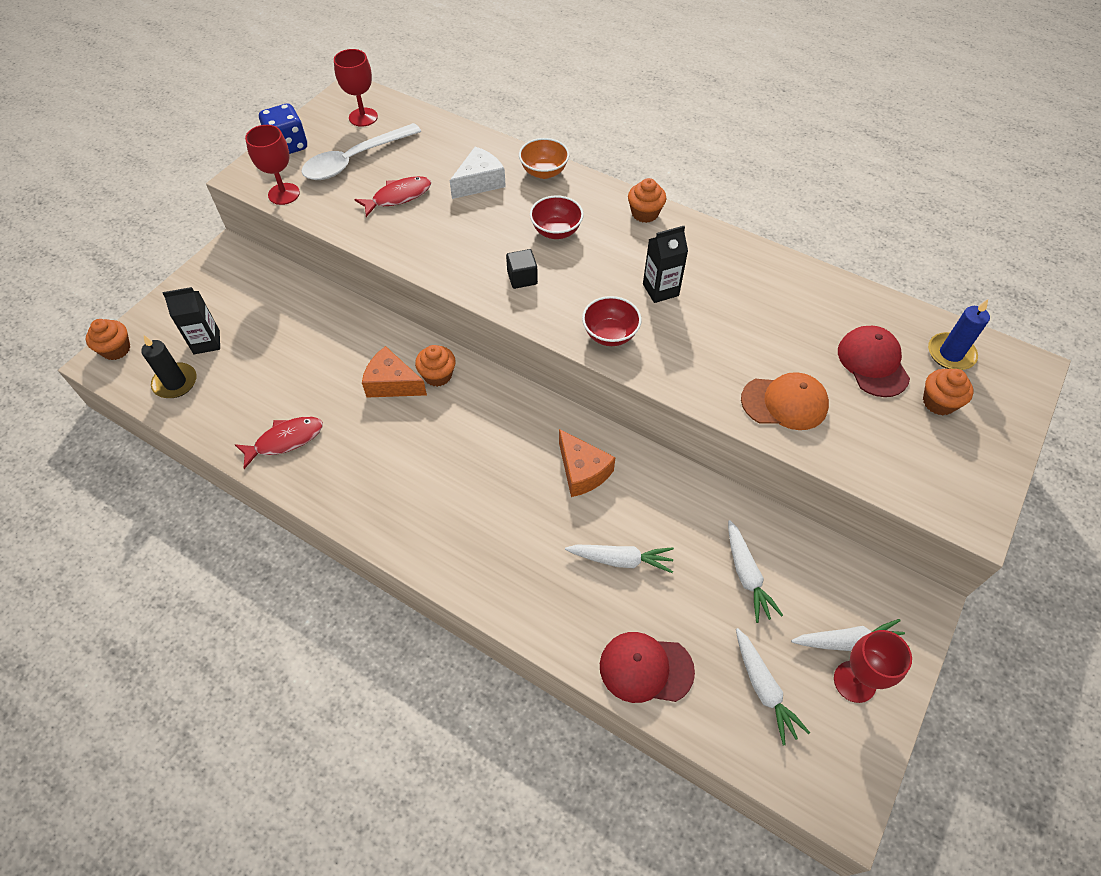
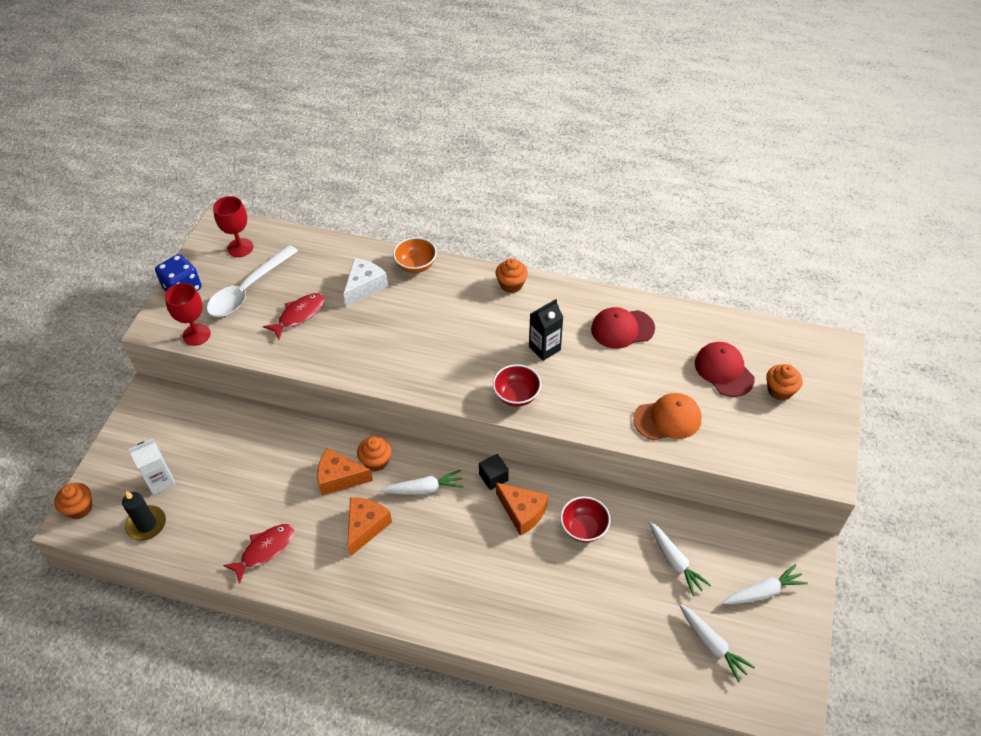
camera: 15 degrees left, 5 degrees down
black carton [162,287,220,354] -> white carton [128,439,176,495]
black cube [506,249,538,289] -> black cube moved to [479,454,509,490]
red bowl [530,195,584,239] -> red bowl moved to [560,496,611,543]
white carrot [565,545,674,573] -> white carrot moved to [380,470,464,495]
red cap [600,632,695,703] -> red cap moved to [591,307,655,349]
red goblet [834,630,912,703] -> none
blue candle [928,299,990,370] -> none
none -> orange cheese [348,497,392,557]

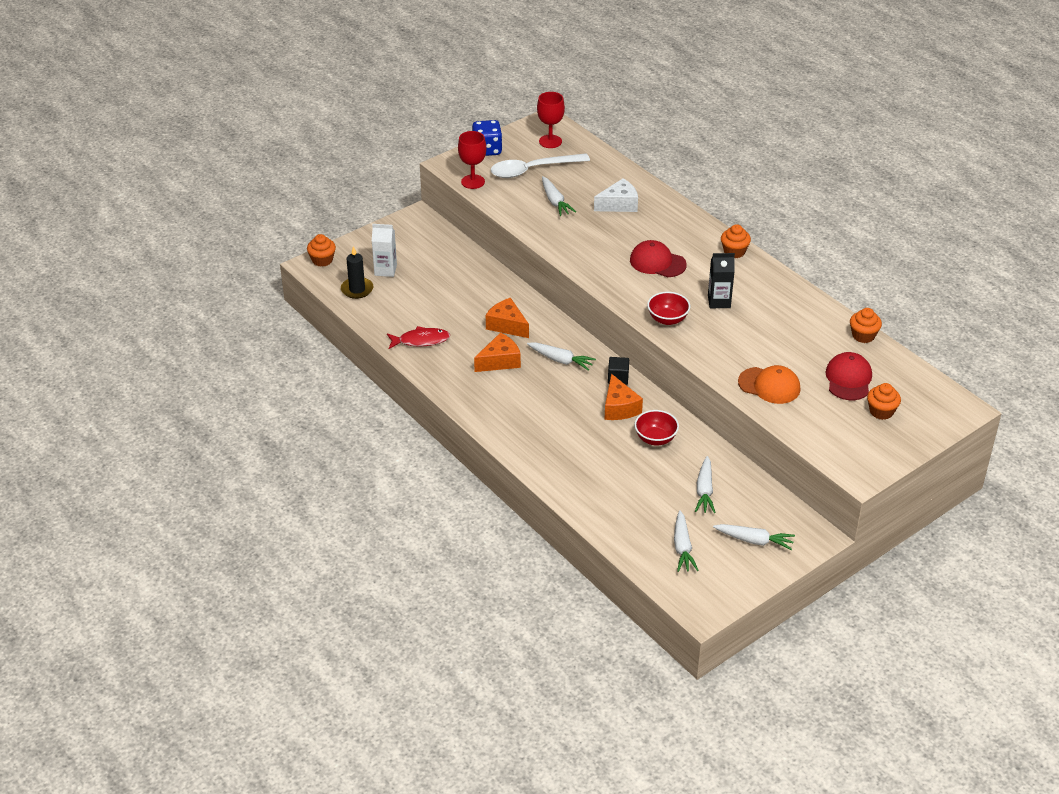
camera: 35 degrees right, 10 degrees down
red fish [263,293,325,340] -> white carrot [542,176,576,216]
orange cupcake [357,436,392,472] -> orange cupcake moved to [850,308,882,343]
orange bowl [393,237,437,273] -> none
red cap [591,307,655,349] -> red cap moved to [630,240,687,277]

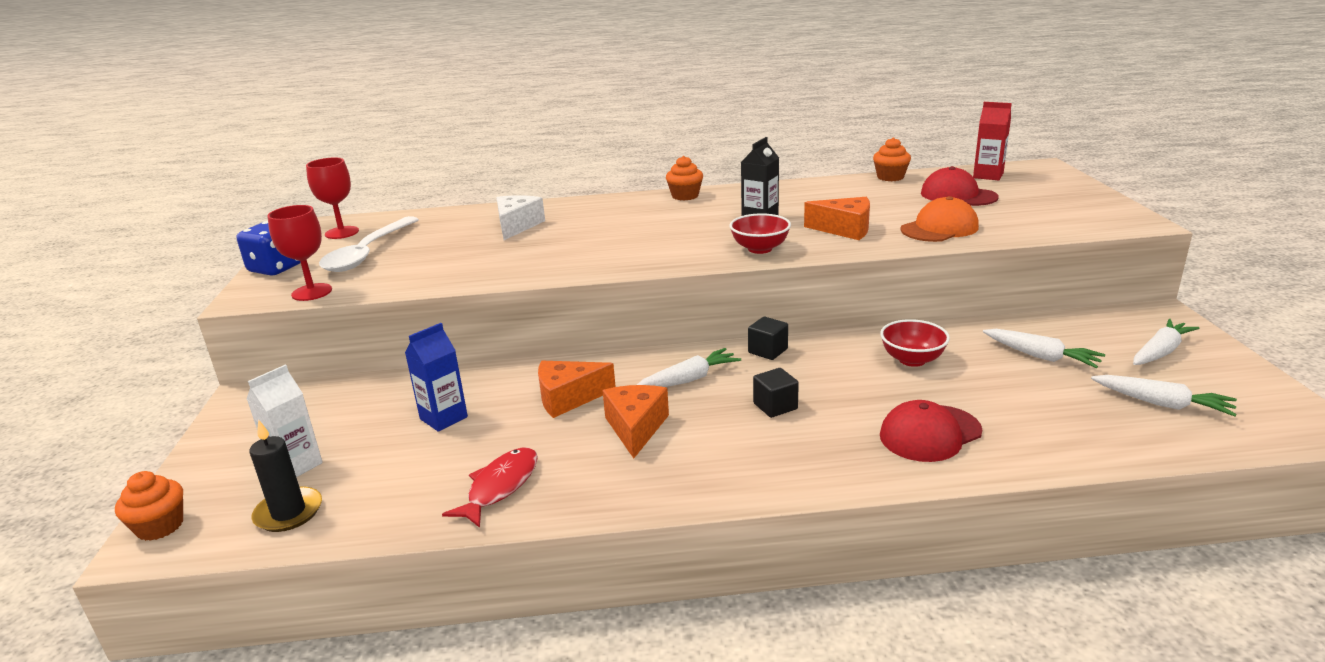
camera: 55 degrees left, 15 degrees down
white carrot [542,176,576,216] -> none
orange cheese [604,374,643,420] -> orange cheese moved to [804,197,870,240]
red cap [630,240,687,277] -> red cap moved to [880,400,982,462]
orange cupcake [867,383,901,420] -> none
none -> blue carton [405,323,468,431]
none -> black cube [753,368,799,418]
none -> red carton [973,102,1012,180]

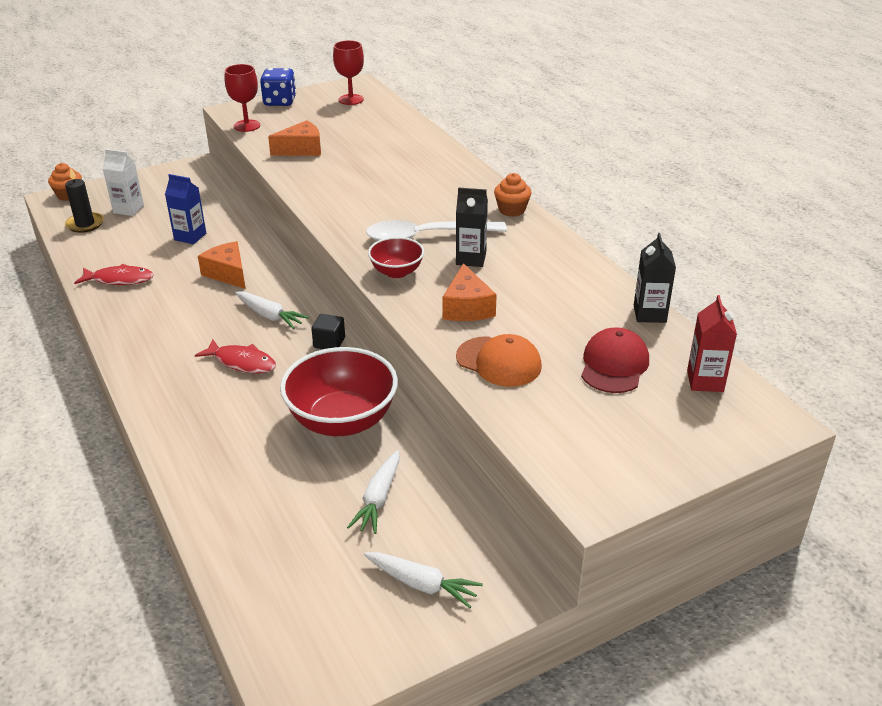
camera: 65 degrees right, 10 degrees up
white spoon [319,216,419,272] -> white spoon moved to [366,220,507,241]
white cheese [496,195,545,240] -> none
orange cheese [602,385,669,459] -> orange cheese moved to [268,120,321,156]
black cube [753,368,799,418] -> red fish [195,339,276,373]
orange cupcake [873,137,911,181] -> black carton [634,233,676,323]
red bowl [880,319,950,367] -> red bowl [280,347,398,436], size x1.88
red cap [880,400,982,462] -> none
white carrot [1091,375,1237,416] -> none

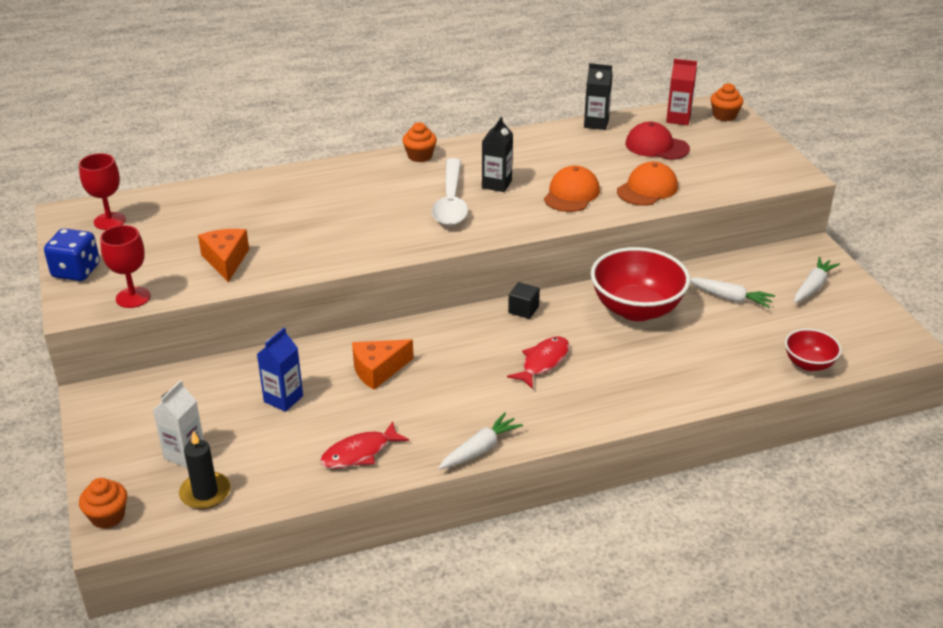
camera: 80 degrees left, 0 degrees up
red fish [74,264,154,285] -> red fish turned 135 degrees counterclockwise [320,421,409,469]
white carrot [235,292,309,329] -> white carrot moved to [438,413,523,469]
red bowl [368,237,424,278] -> red bowl moved to [785,329,842,371]
orange cheese [443,263,497,321] -> orange cap [544,166,600,212]
none -> orange cupcake [711,83,743,121]

